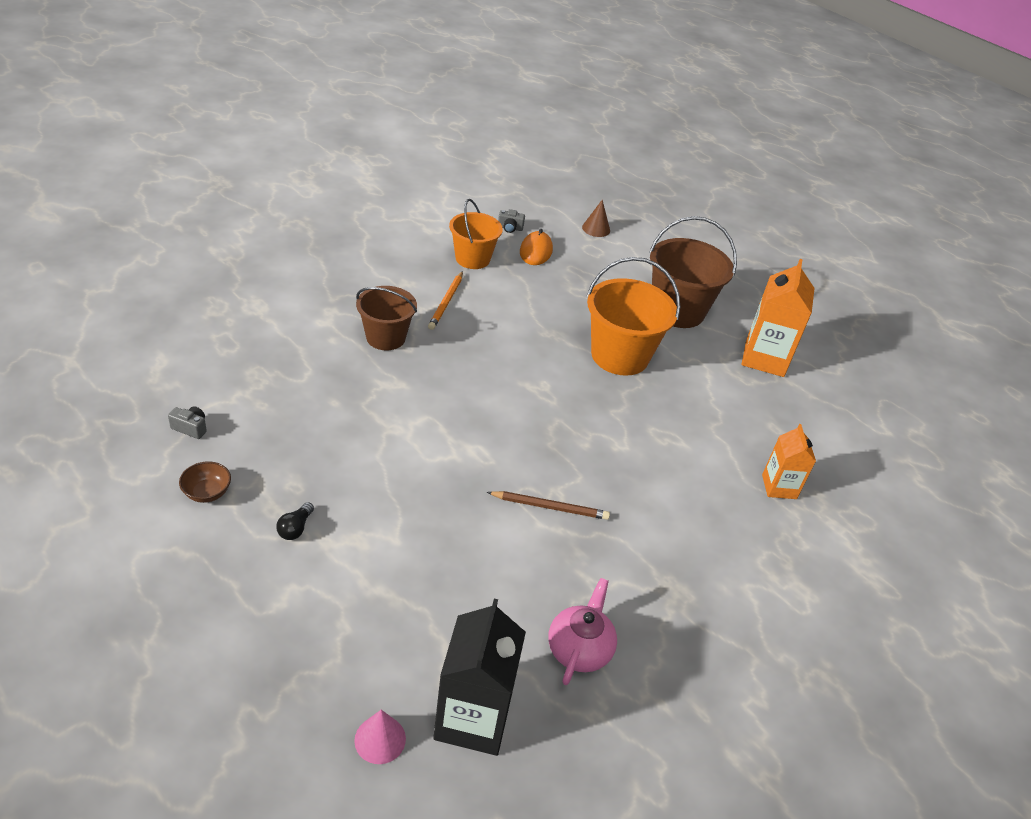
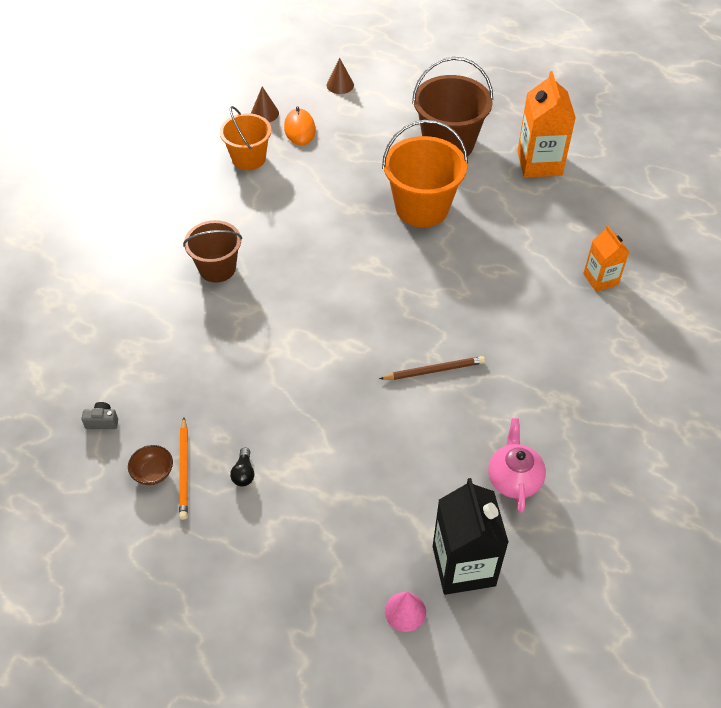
camera: 15 degrees left, 10 degrees up
orange pencil [428,271,463,330] -> orange pencil moved to [179,417,188,520]
grey camera [498,209,525,233] -> brown cone [251,87,279,122]

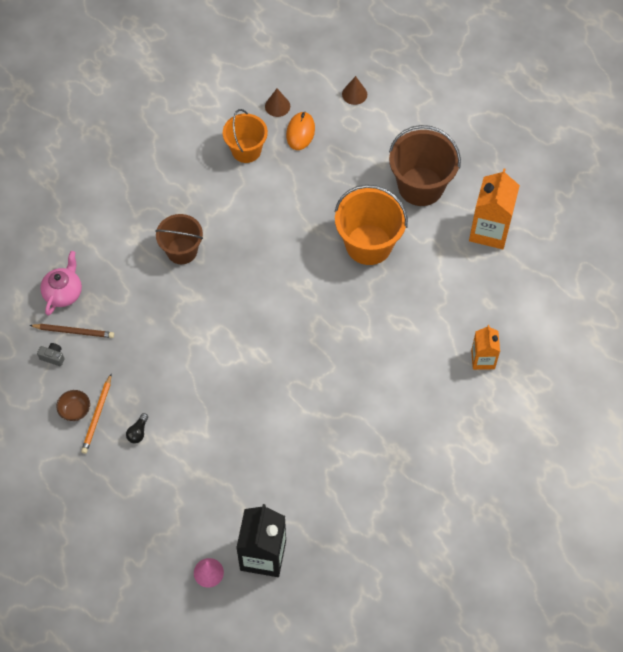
camera: 20 degrees right, 10 degrees up
brown pencil [379,356,485,380] -> brown pencil moved to [29,324,114,338]
pink teapot [488,418,546,513] -> pink teapot moved to [40,251,82,316]

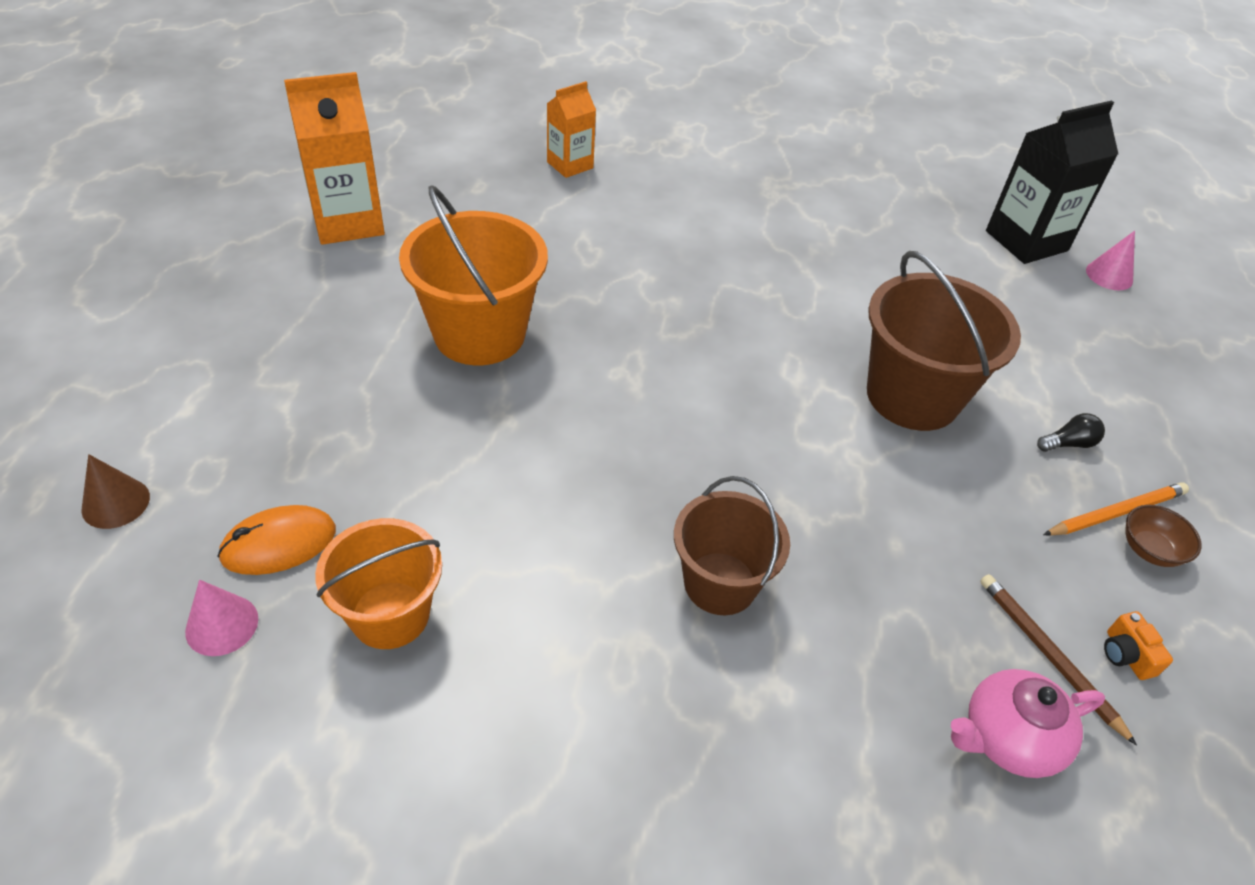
camera: 130 degrees left, 15 degrees down
grey camera [37,343,65,366] -> orange camera [1104,611,1173,680]
brown cone [265,89,290,117] -> pink cone [185,580,258,656]
brown bucket [389,125,461,206] -> brown bucket moved to [867,251,1021,431]

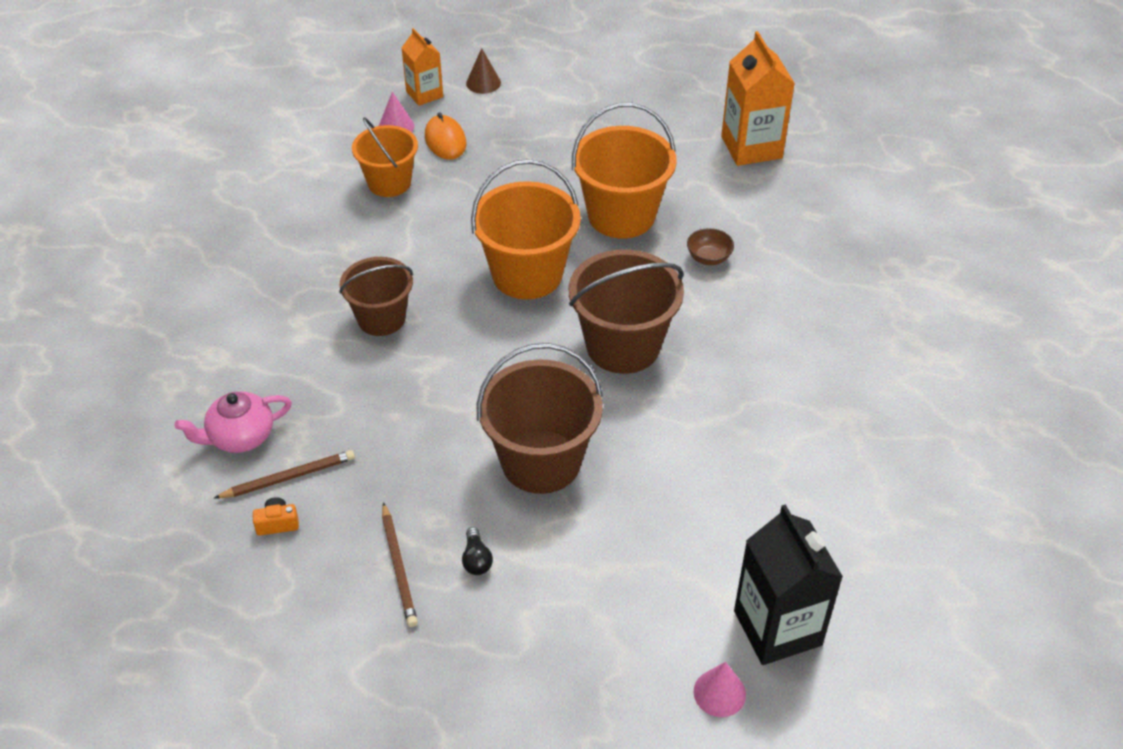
camera: 100 degrees right, 0 degrees up
orange carton [547,81,596,178] -> orange carton moved to [401,28,443,106]
pink teapot [951,669,1105,778] -> pink teapot turned 105 degrees counterclockwise [175,391,292,453]
orange pencil [1043,482,1189,536] -> brown pencil [382,502,418,627]
brown bowl [1125,505,1202,567] -> brown bowl moved to [687,228,734,265]
none -> orange bucket [471,159,581,299]
none -> brown bucket [569,250,684,374]

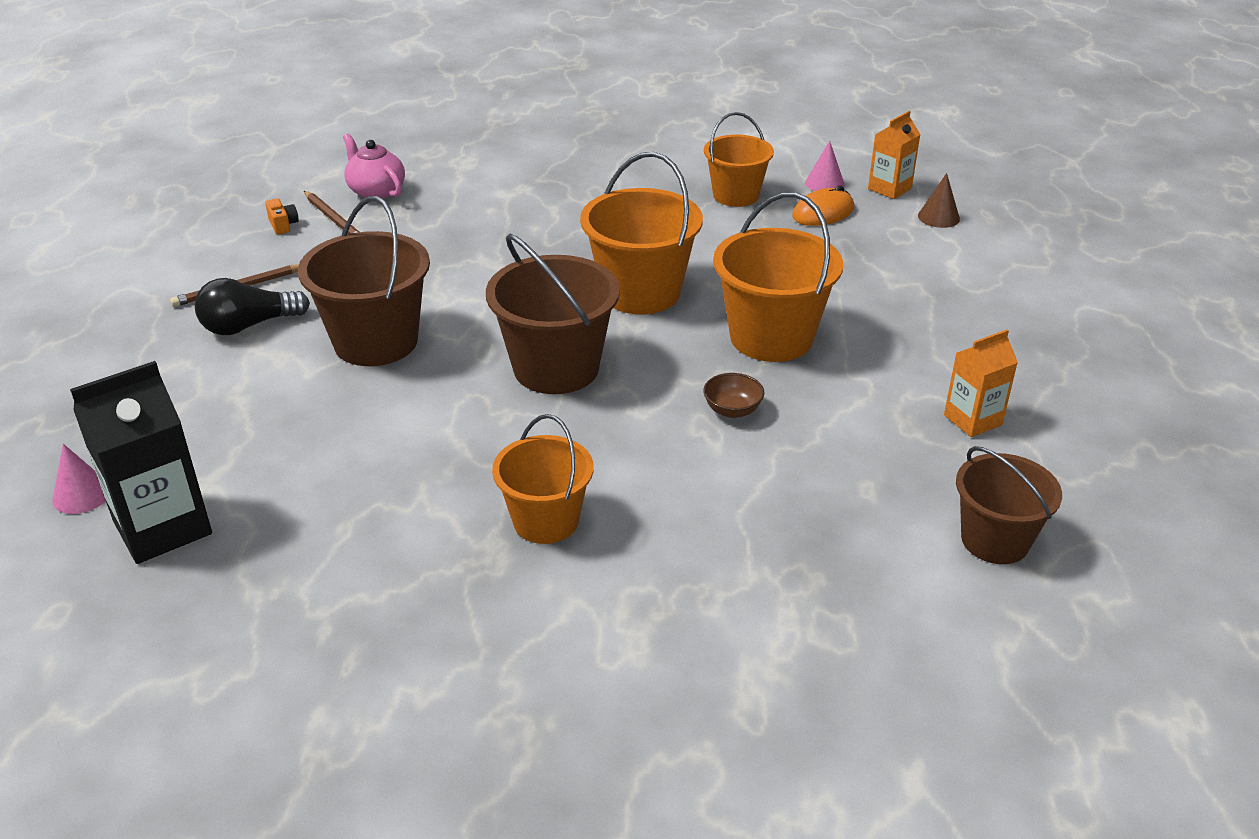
camera: 75 degrees right, 10 degrees down
brown bucket [339,257,413,336] -> brown bucket moved to [956,446,1062,564]
black light bulb [462,527,493,575] -> black light bulb [195,278,310,335], size x1.91
orange carton [721,31,795,166] -> orange carton [944,330,1018,437], size x0.60
none -> orange bucket [492,414,594,544]

